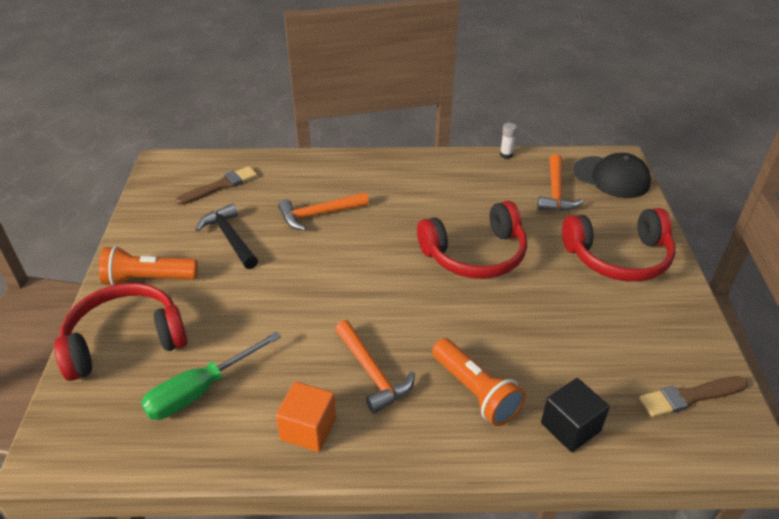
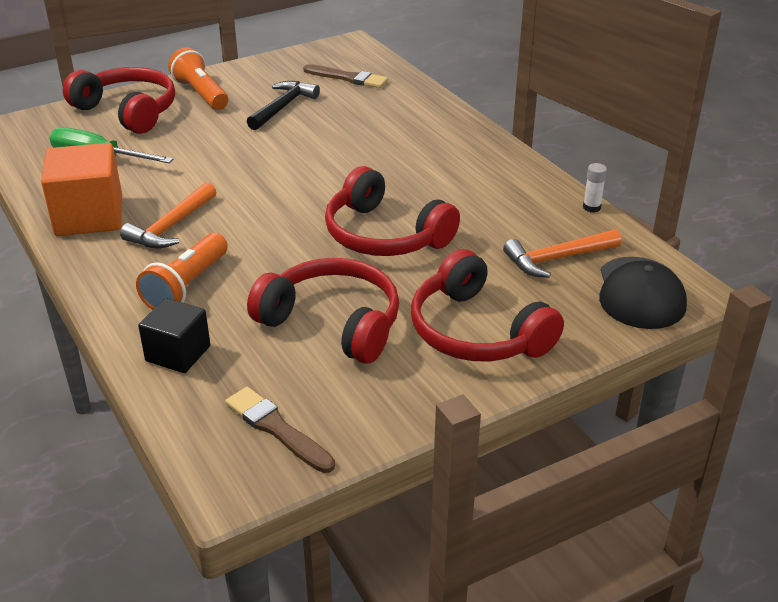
camera: 60 degrees right, 5 degrees down
orange cube [276,382,336,452] -> orange cube [41,143,122,236], size x1.60
orange hammer [278,192,369,231] -> none
none -> red headphones [247,258,399,363]

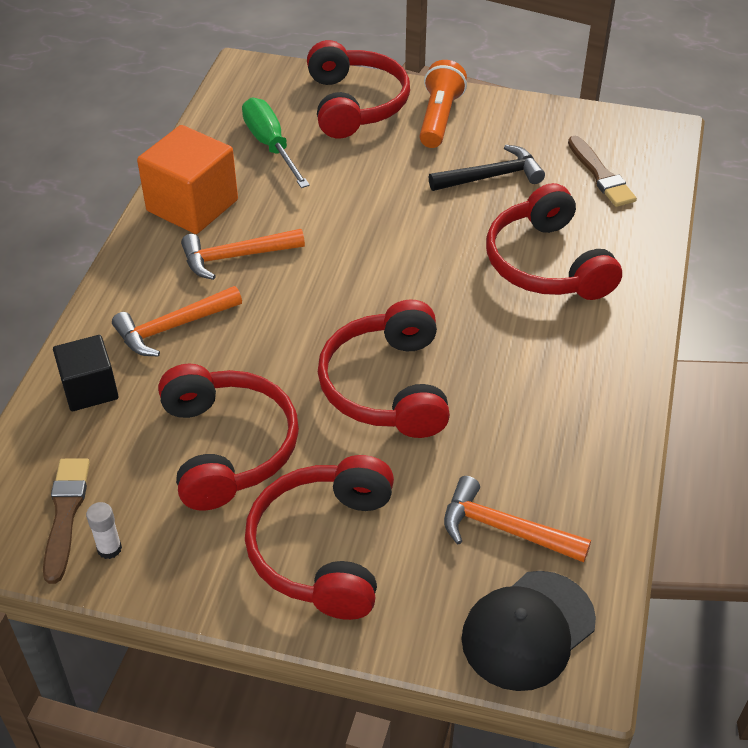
camera: 45 degrees right, 10 degrees up
orange flashlight [136,233,228,310] -> orange hammer [112,286,242,356]
white glue stick [583,163,607,213] -> white glue stick moved to [86,502,122,559]
none -> red headphones [486,183,622,300]

